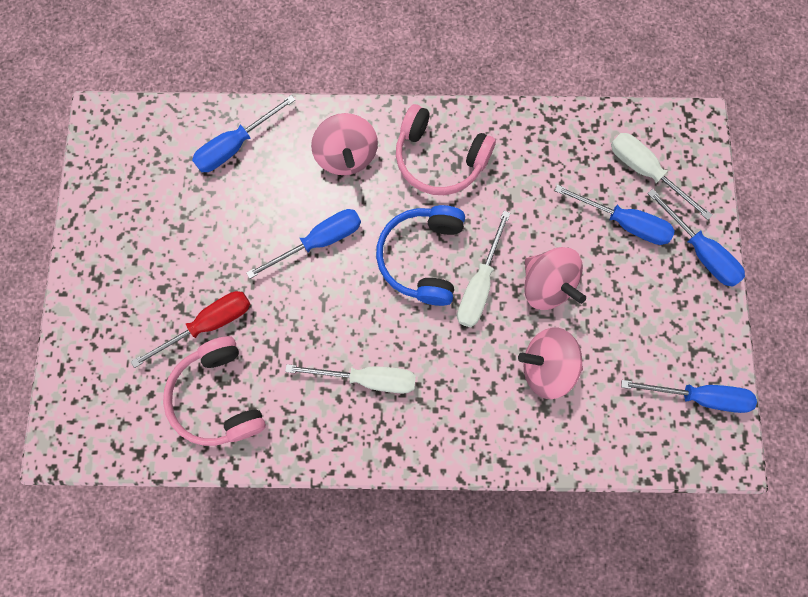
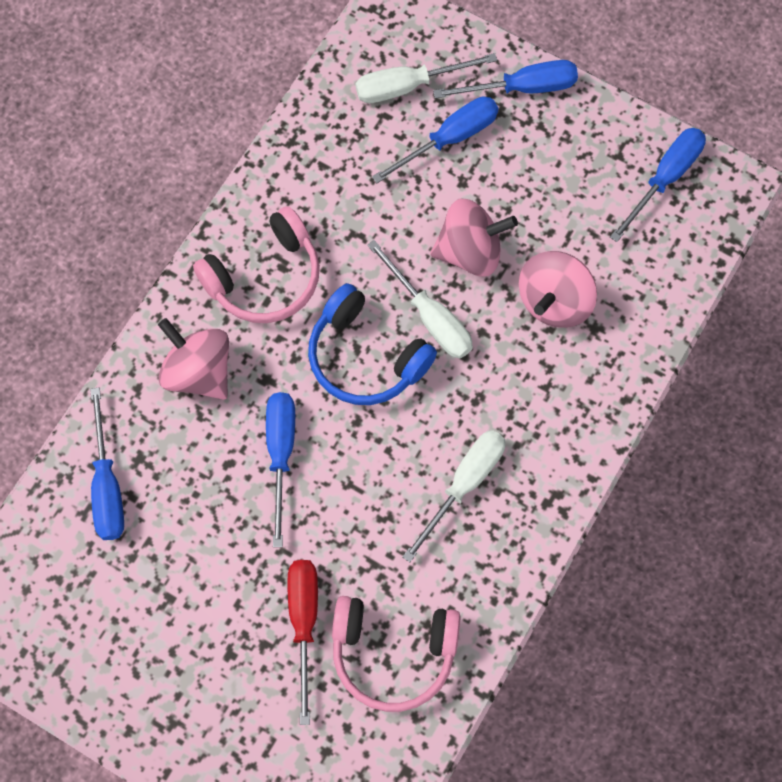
camera: 60 degrees left, 5 degrees down
pink spinning top [311,113,378,175] -> pink spinning top turned 150 degrees counterclockwise [158,318,229,400]

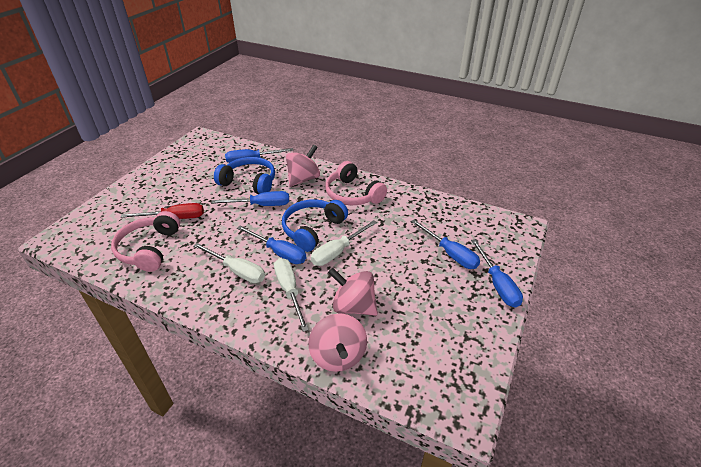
camera: 85 degrees right, 30 degrees down
white screwdriver [356,53,497,103] -> white screwdriver moved to [274,258,309,332]
pink spinning top [430,199,518,277] -> pink spinning top moved to [308,314,367,372]
blue screwdriver [610,128,706,242] -> blue screwdriver moved to [237,226,307,264]
none -> blue headphones [214,157,275,194]

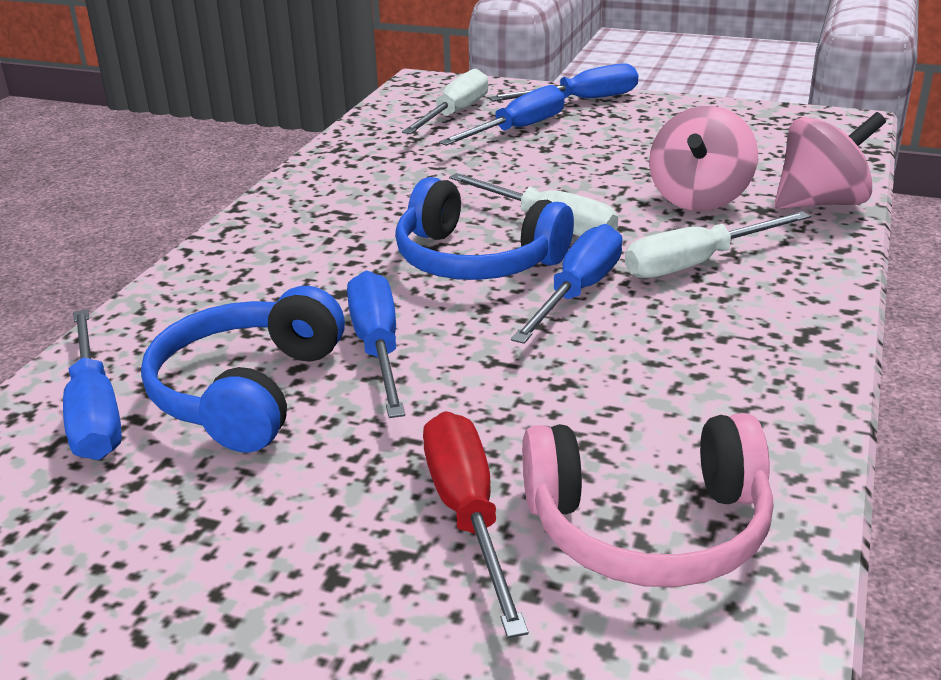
camera: 95 degrees left, 10 degrees down
white screwdriver [193,243,265,283] -> white screwdriver moved to [402,69,488,134]
pink spinning top [286,145,320,187] -> none
pink headphones [326,161,387,205] -> none

